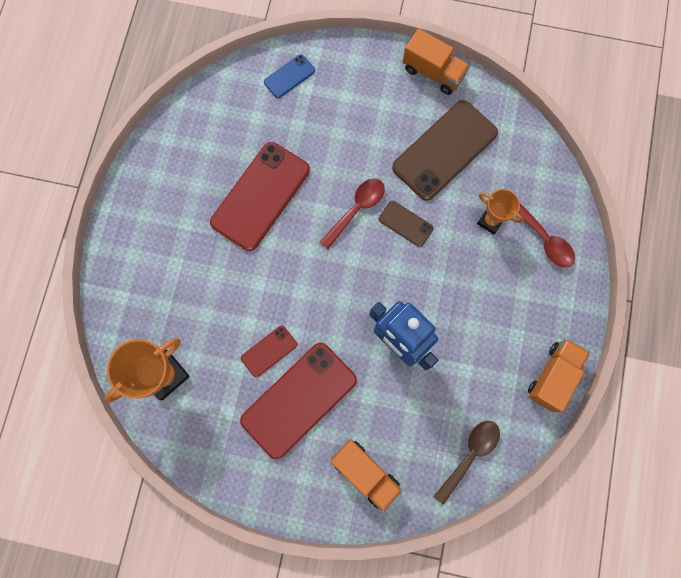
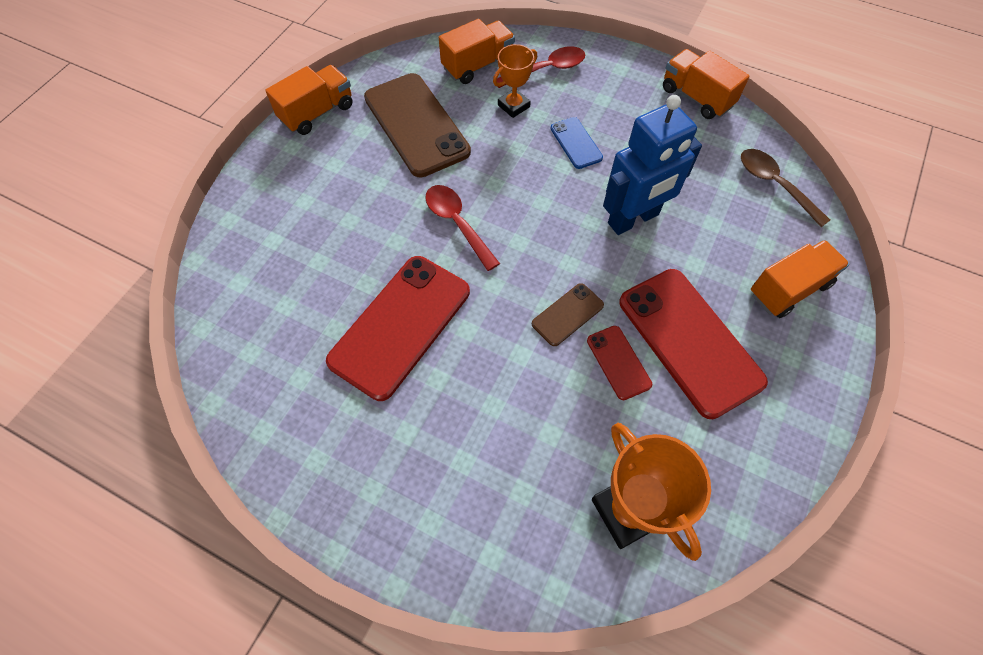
camera: 75 degrees left, 15 degrees down
red phone [210,142,310,251] -> red phone turned 75 degrees clockwise [326,256,470,401]
blue phone [264,54,315,98] -> blue phone moved to [551,117,603,169]
brown phone [379,201,434,247] -> brown phone moved to [532,283,604,346]
none -> orange truck [439,19,515,84]

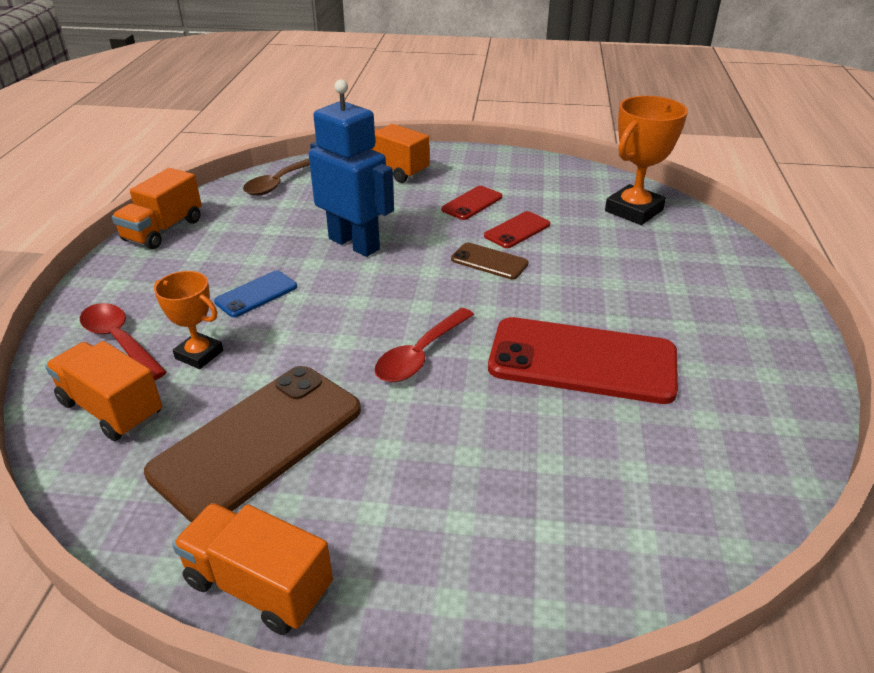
camera: 110 degrees left, 25 degrees down
red phone [619,269,768,419] -> red phone [441,186,502,220], size x0.48

